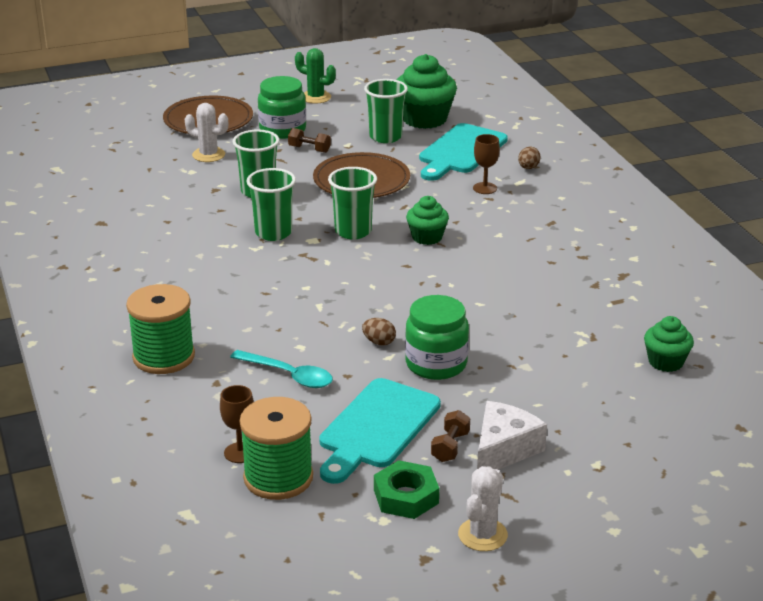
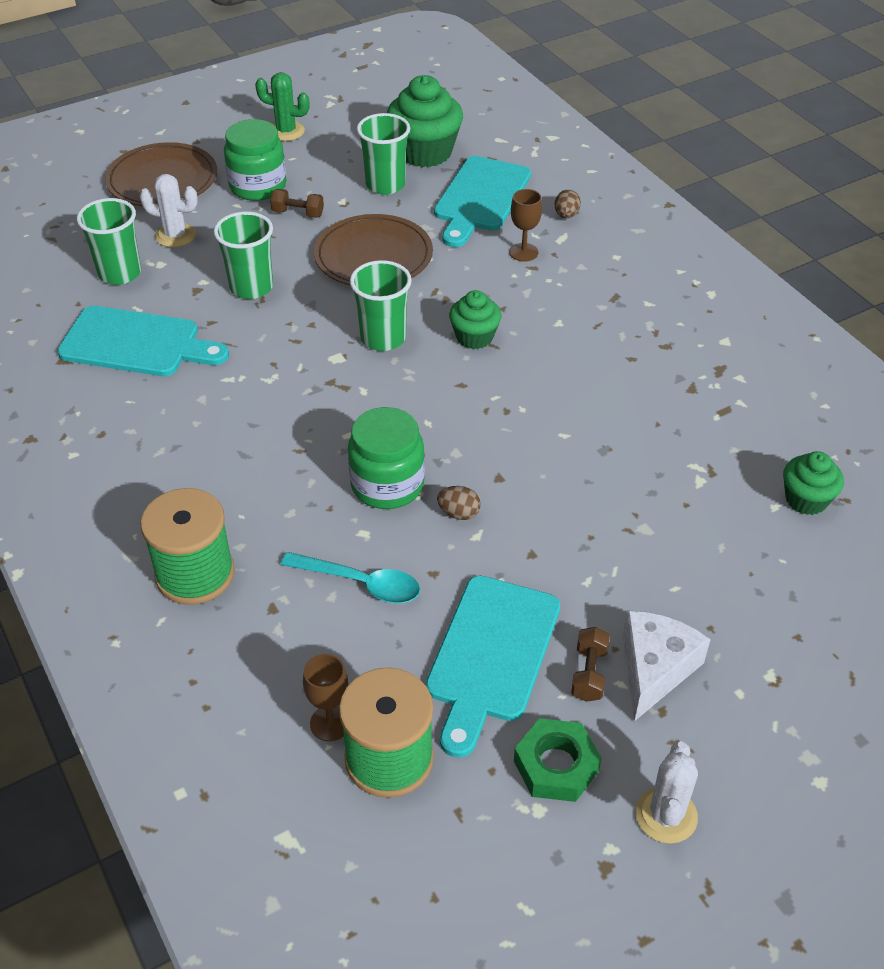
camera: 10 degrees left, 15 degrees up
green cup [246,168,296,241] -> green cup moved to [77,198,141,285]
green jar [405,295,469,380] -> green jar moved to [348,407,425,509]
none -> turquoise cutting board [57,306,229,377]

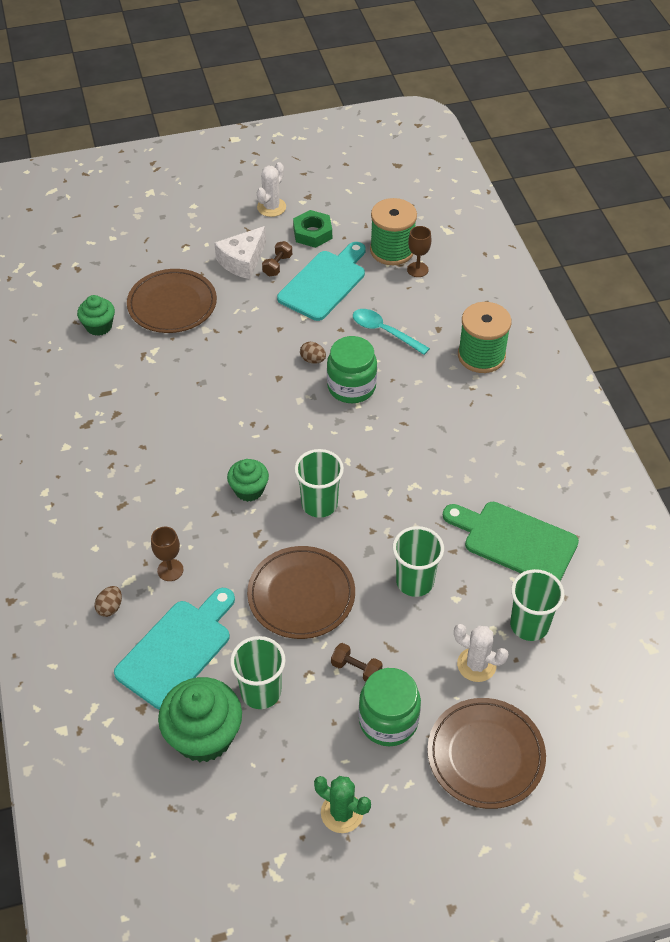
camera: 165 degrees left, 5 degrees up
turquoise cutting board [57,306,229,377] -> green cutting board [443,502,579,581]
none -> brown plate [127,269,217,333]

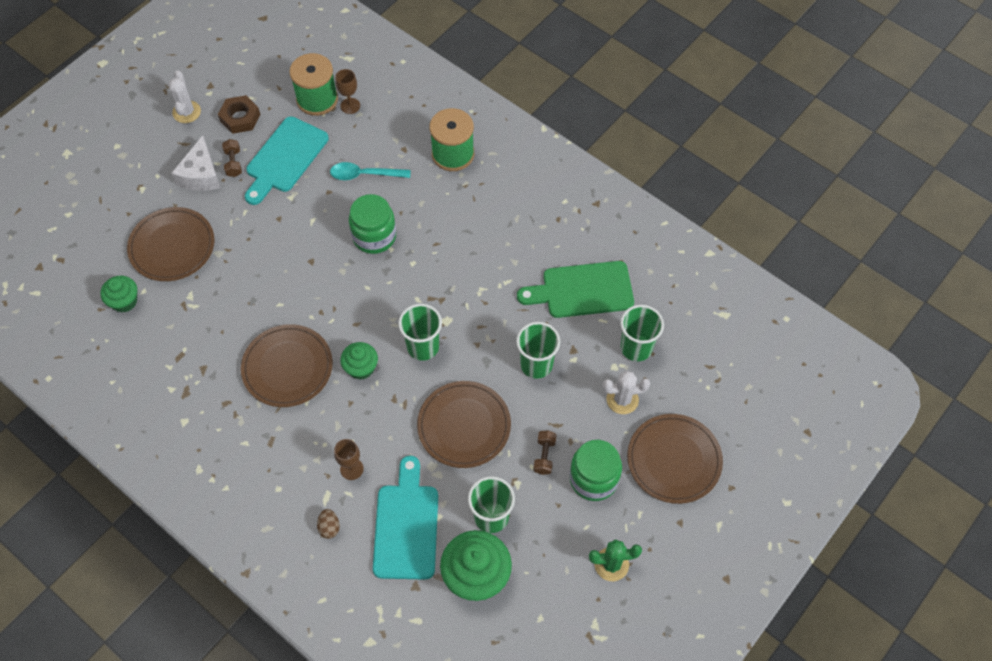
camera: 35 degrees left, 10 degrees up
turquoise cutting board [277,242,366,321] -> turquoise cutting board turned 150 degrees counterclockwise [245,116,329,205]
green nut [293,210,332,248] -> brown nut [218,95,260,134]
brown egg [300,342,326,364] -> none
brown dumbbell [331,643,383,682] -> brown dumbbell turned 75 degrees counterclockwise [533,430,557,475]
none -> brown plate [241,324,333,407]

